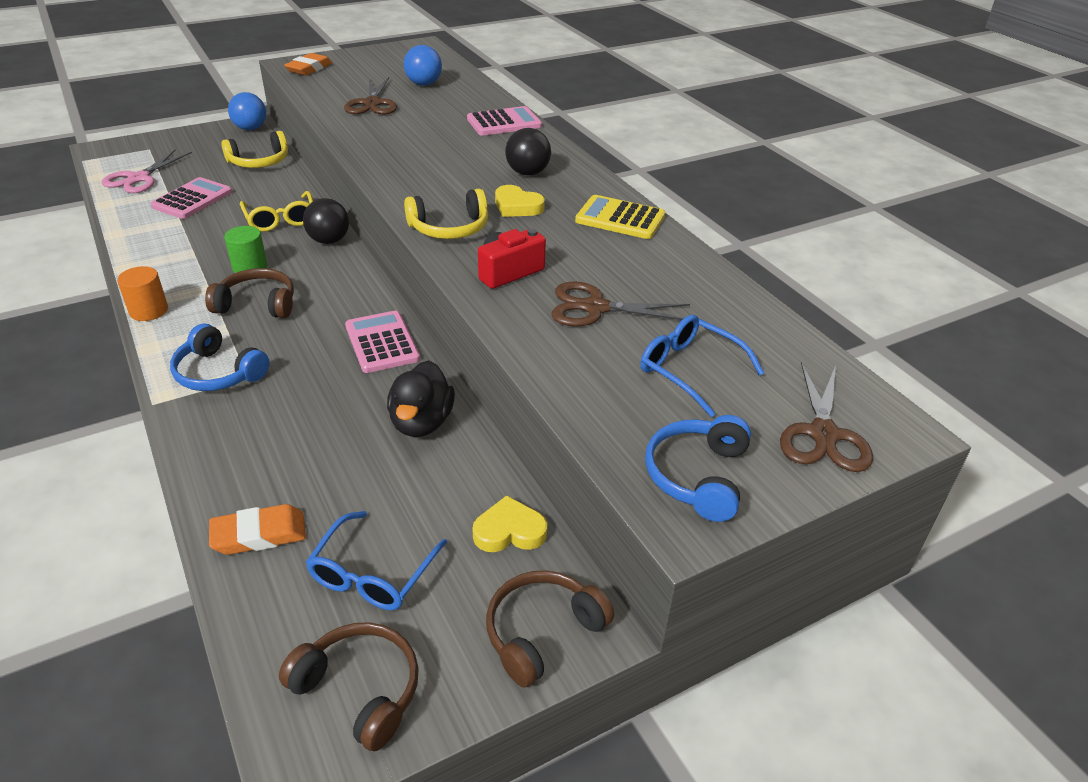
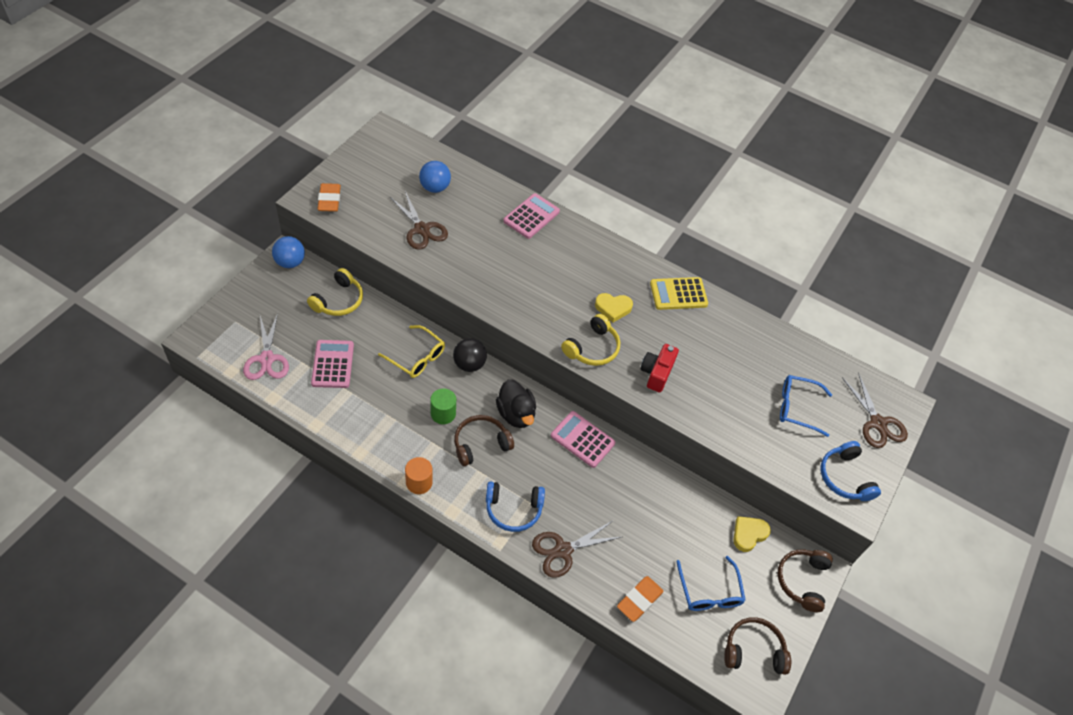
camera: 35 degrees left, 15 degrees up
black duck [387,360,455,437] -> black duck moved to [496,379,536,428]
black ball [505,128,551,176] -> none
brown scissors [552,281,690,327] -> brown scissors moved to [532,520,621,578]

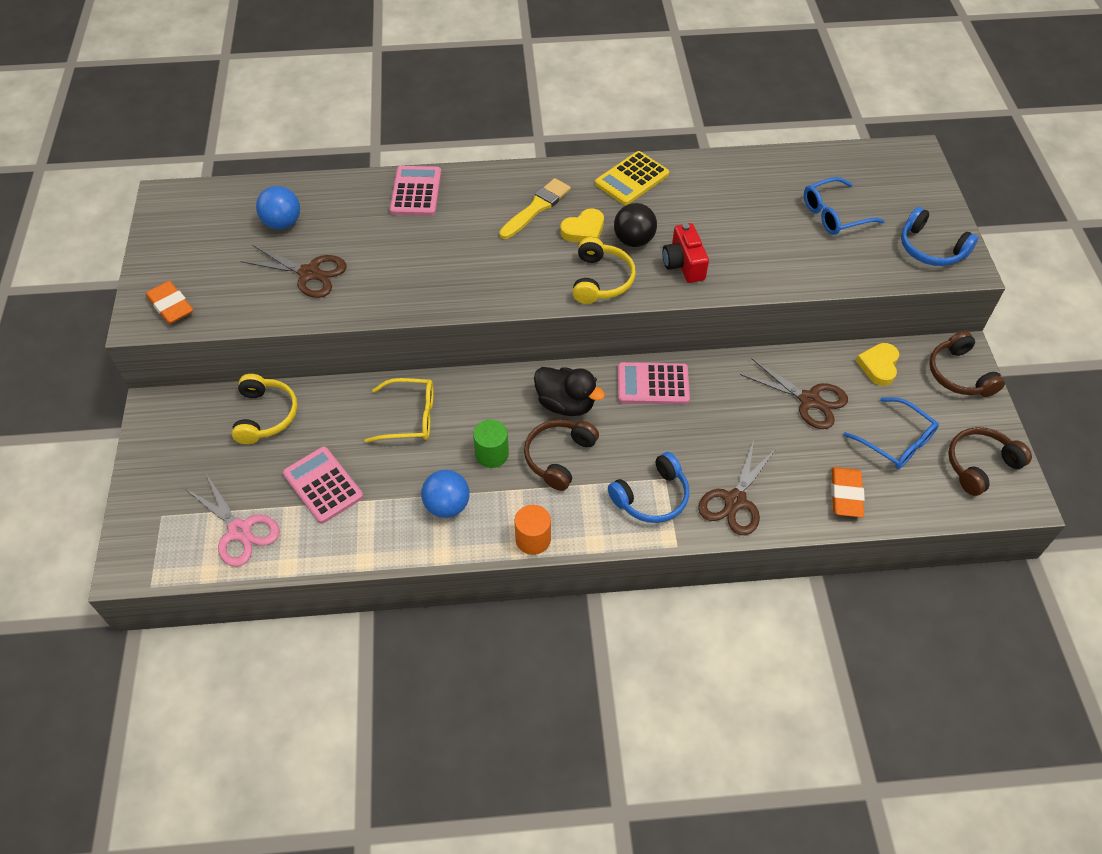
camera: 30 degrees left, 0 degrees up
blue ball [272,236,305,268] -> blue ball moved to [421,470,470,518]
black ball [453,338,487,372] -> black ball moved to [614,203,657,247]
brown scissors [842,373,908,448] -> brown scissors moved to [740,358,848,429]
none -> yellow brush [499,178,571,239]

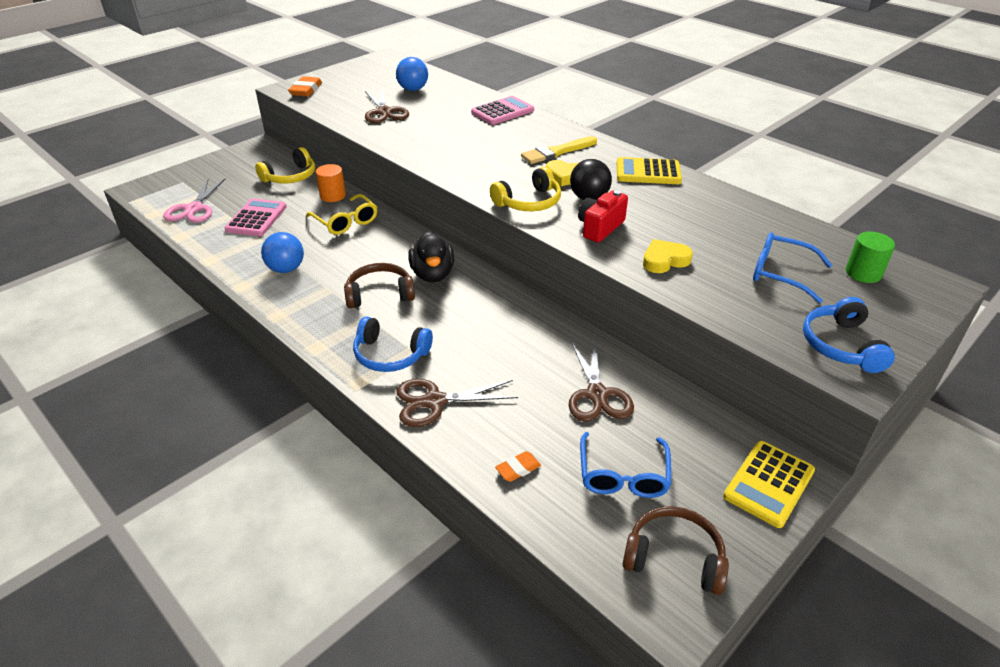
camera: 50 degrees right, 15 degrees down
green cylinder [473,420,509,468] -> green cylinder moved to [846,232,895,283]
yellow brush [499,178,571,239] -> yellow brush turned 150 degrees clockwise [521,136,597,164]
orange cylinder [515,505,551,555] -> orange cylinder moved to [316,164,346,202]
pink calculator [618,362,690,404] -> none
orange eraser [831,467,865,517] -> orange eraser [495,451,541,482], size x0.61
yellow heart [856,343,899,386] -> yellow heart moved to [643,239,693,273]
brown headphones [929,331,1005,397] -> yellow calculator [723,441,815,528]

